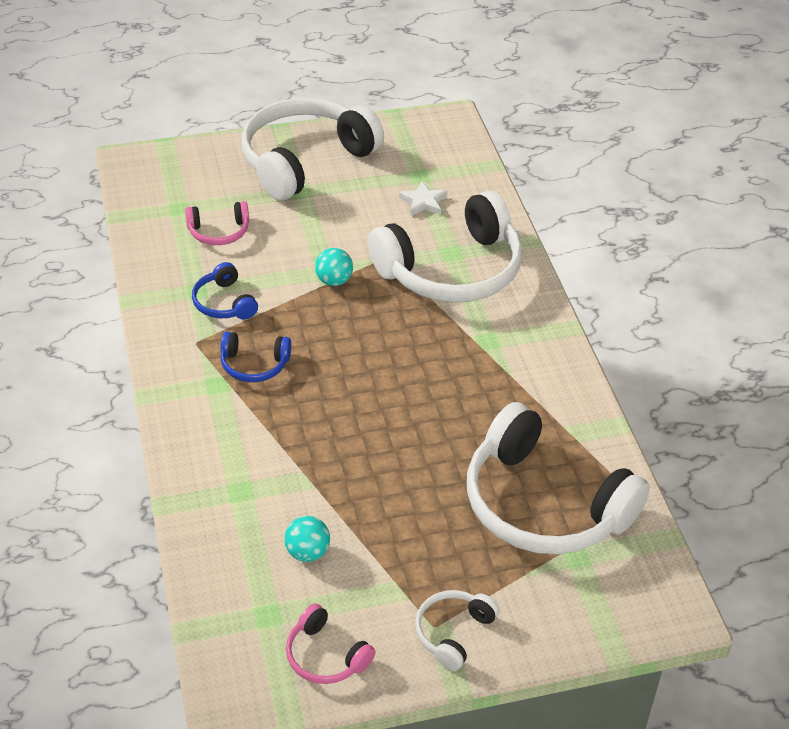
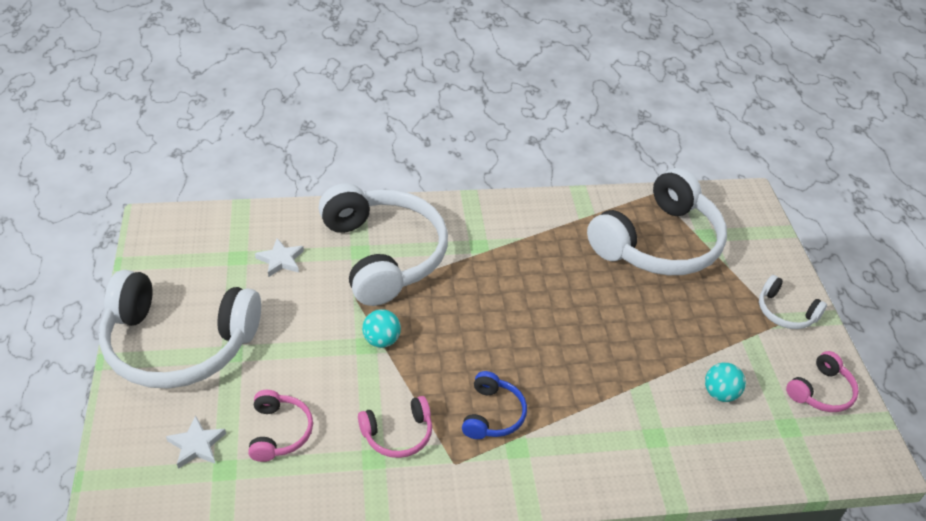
camera: 85 degrees left, 0 degrees up
blue headphones [192,262,258,319] -> pink headphones [358,396,432,458]
white headphones [241,98,384,201] -> white headphones turned 45 degrees counterclockwise [99,270,261,389]
none -> white star [166,416,226,469]

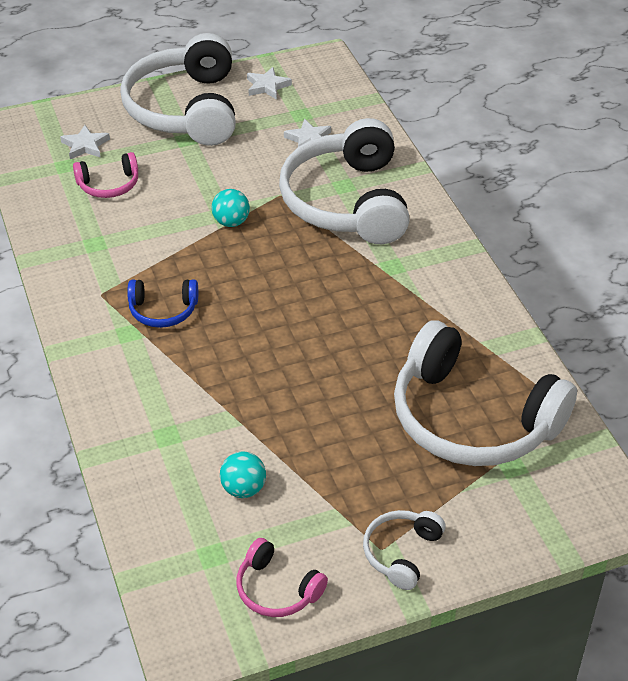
camera: 80 degrees right, 0 degrees up
white headphones [318,183,448,306] -> white headphones turned 120 degrees clockwise [279,118,410,244]
pink headphones [358,396,432,458] -> none
none -> white star [247,67,292,100]

